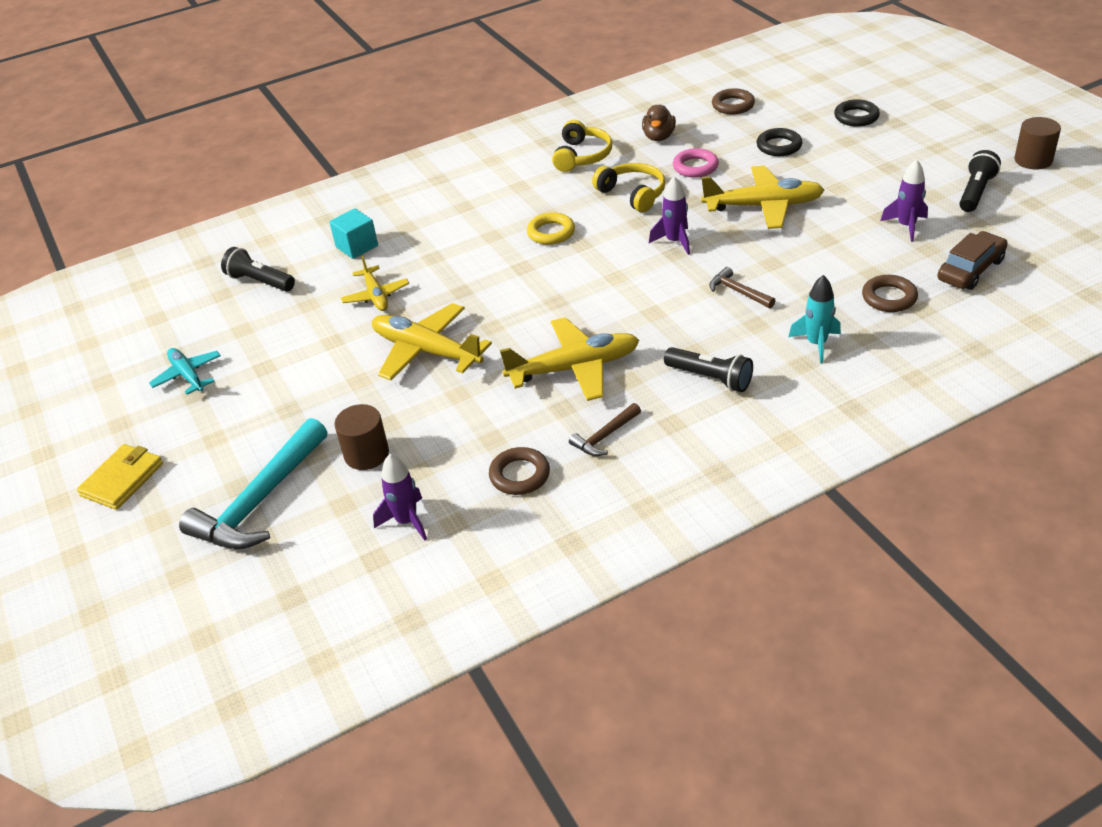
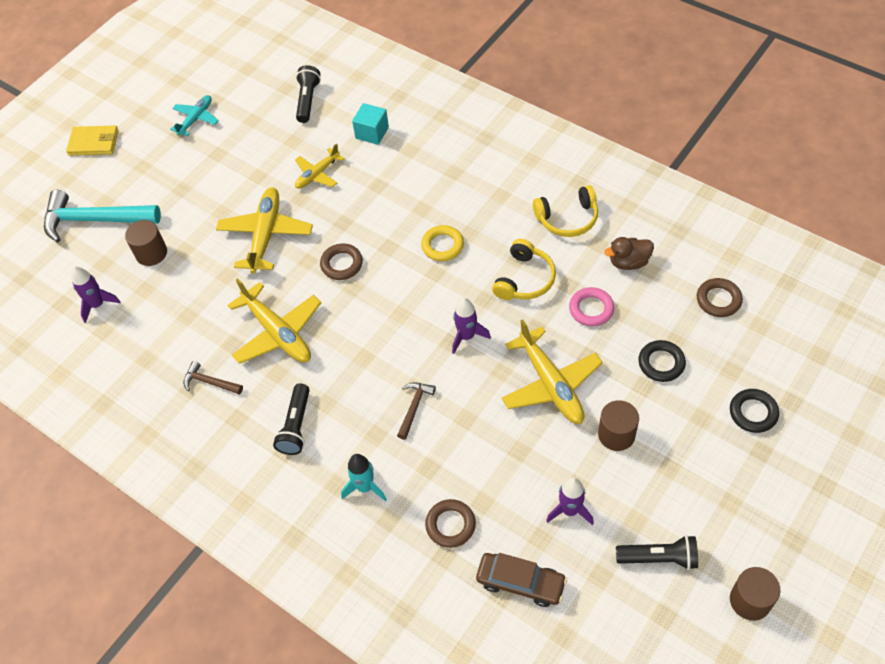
camera: 65 degrees right, 15 degrees up
brown ring [489,447,550,495] -> brown ring moved to [320,243,363,280]
none -> brown cylinder [598,400,639,451]

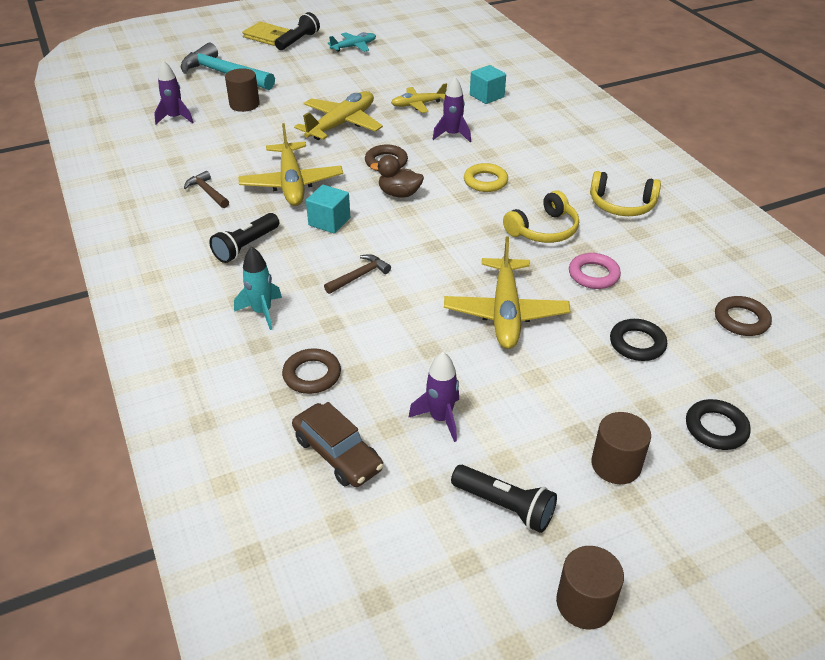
camera: 25 degrees right, 15 degrees down
black flashlight [296,65,321,123] -> black flashlight moved to [275,12,320,50]
purple rocket [452,298,491,354] -> purple rocket moved to [433,76,471,142]
brown cylinder [598,400,639,451] -> brown cylinder moved to [591,412,651,484]
brown duck [604,237,654,270] -> brown duck moved to [370,155,424,198]
none -> turquoise cube [306,185,350,233]

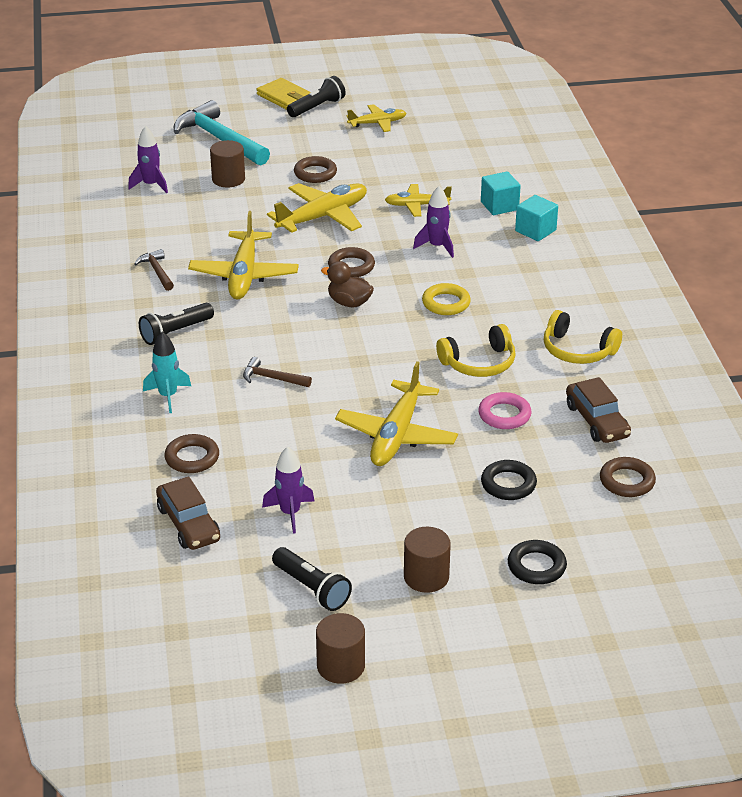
camera: 15 degrees right, 5 degrees down
turquoise cube [306,185,350,233] -> turquoise cube moved to [515,195,558,241]
brown hammer [324,254,391,294] -> brown hammer turned 135 degrees counterclockwise [243,357,312,387]
turquoise plane [328,32,376,52] -> yellow plane [347,104,406,132]
none -> brown ring [294,156,337,183]
none -> brown car [566,377,631,443]

